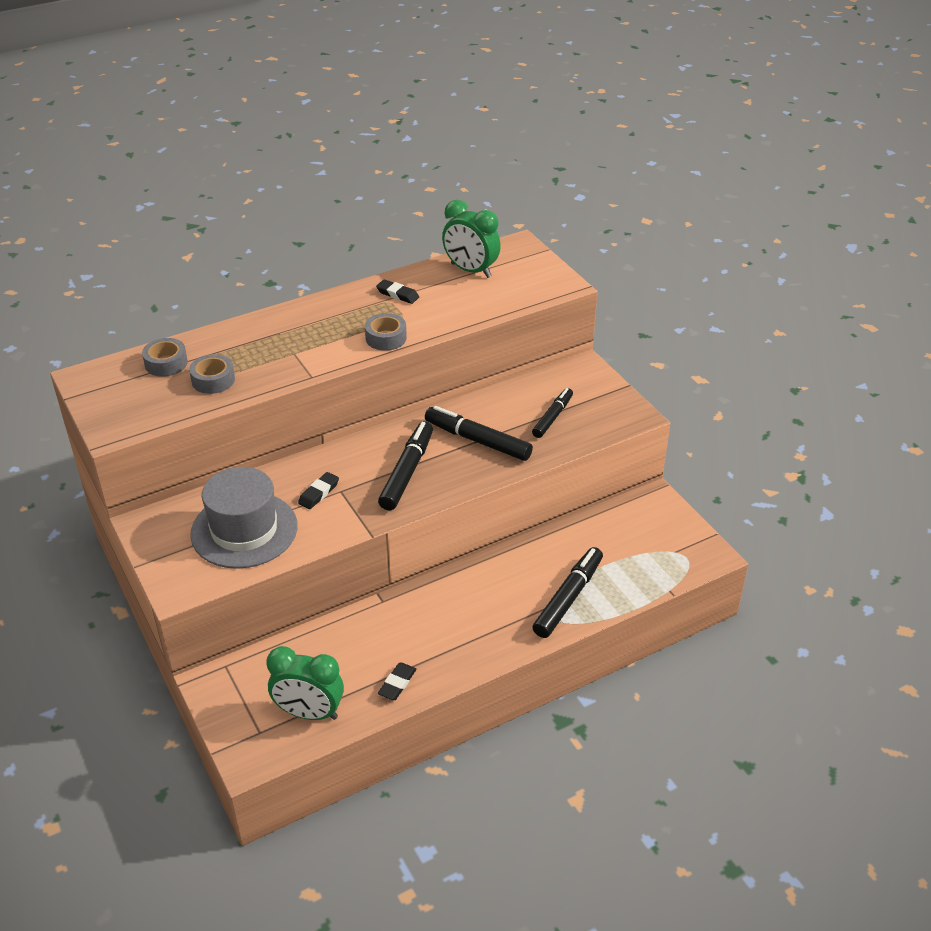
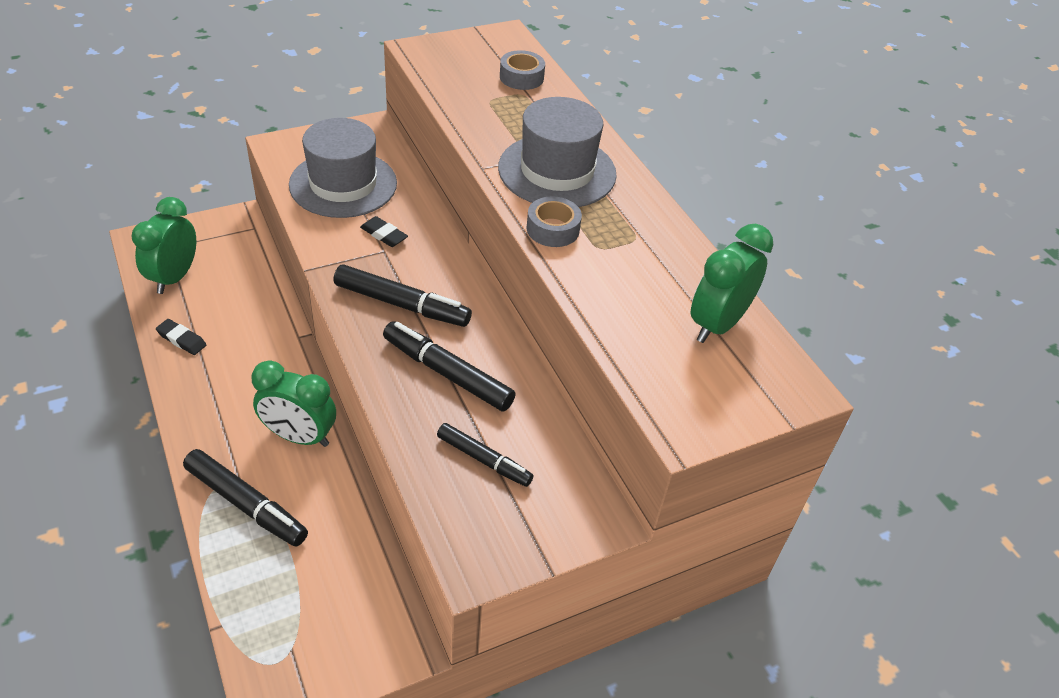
camera: 90 degrees right, 5 degrees up
grey tape [189,354,235,394] -> none
black eraser [376,279,419,304] -> none
black marker [425,406,533,461] -> black marker turned 90 degrees counterclockwise [383,321,516,412]
none -> green clock [252,360,336,447]
none -> grey hat [498,97,617,207]

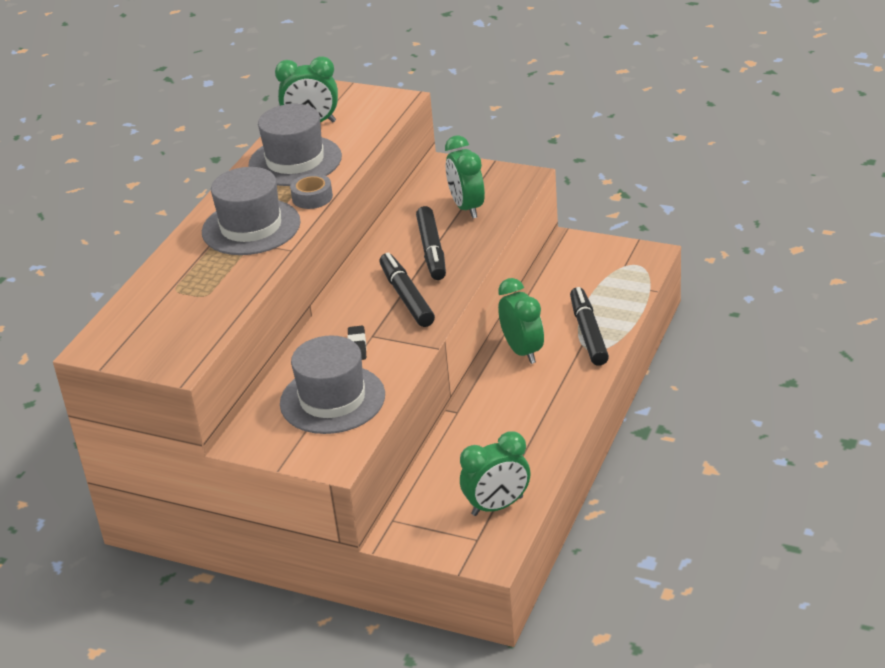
camera: 125 degrees left, 10 degrees down
black eraser [156,319,206,355] -> none
black marker [437,423,533,487] -> green clock [445,135,485,219]
grey tape [500,50,545,90] -> none
none -> grey hat [248,104,342,186]

